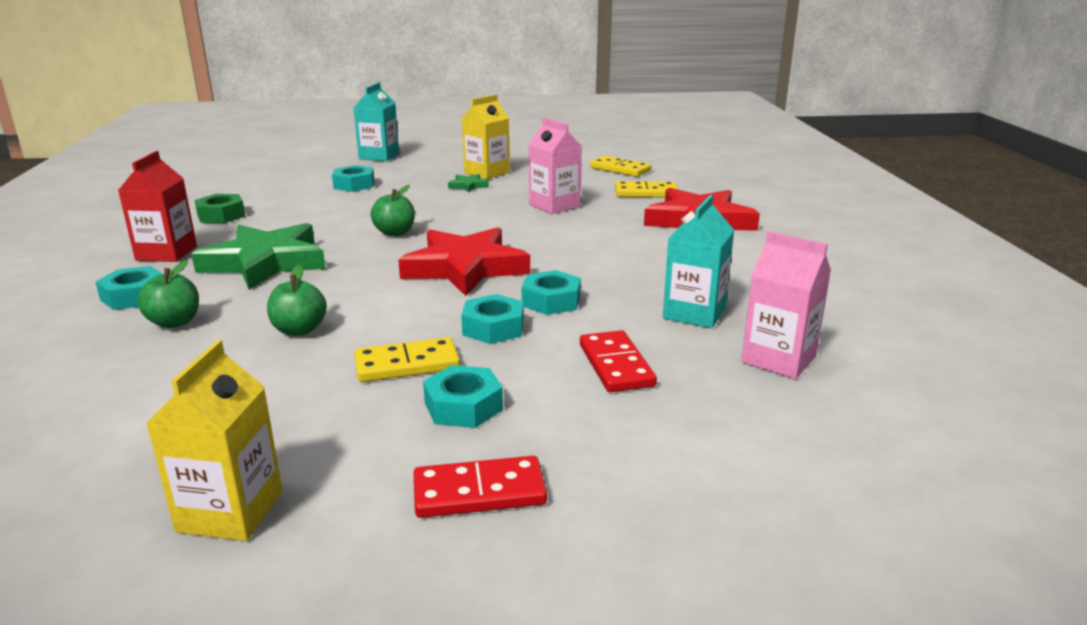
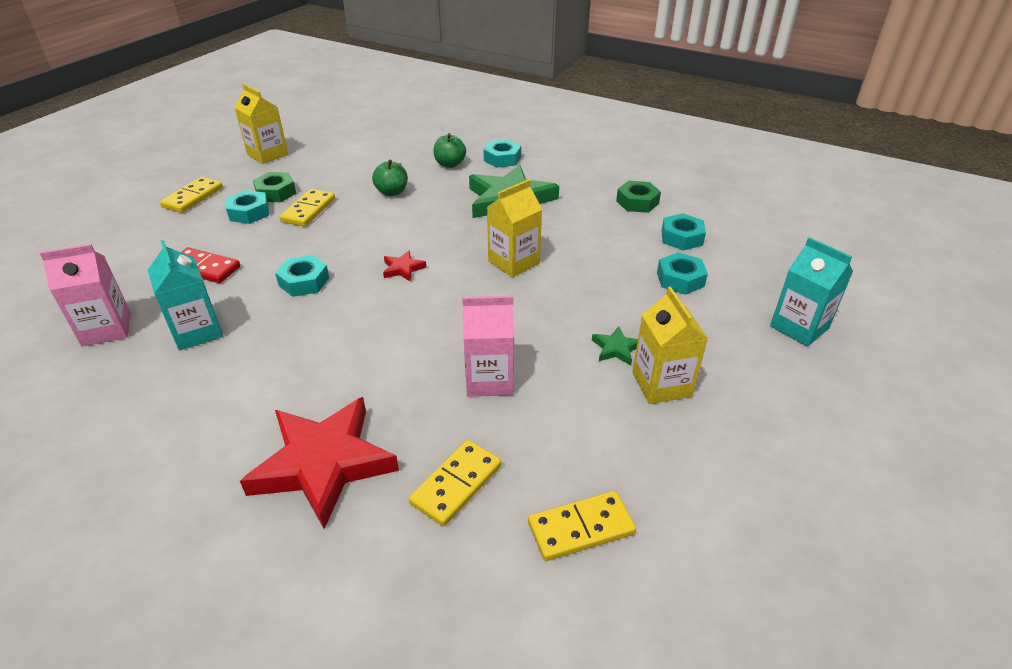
camera: 125 degrees right, 15 degrees up
red carton [118,151,197,262] -> none
green apple [371,185,415,236] -> yellow carton [487,179,542,277]
red star [398,227,530,296] -> red star [383,250,426,282], size x0.41
red domino [414,456,547,518] -> yellow domino [160,177,223,213]
turquoise nut [461,294,524,344] -> turquoise nut moved to [661,213,706,251]
none -> green nut [253,172,296,202]

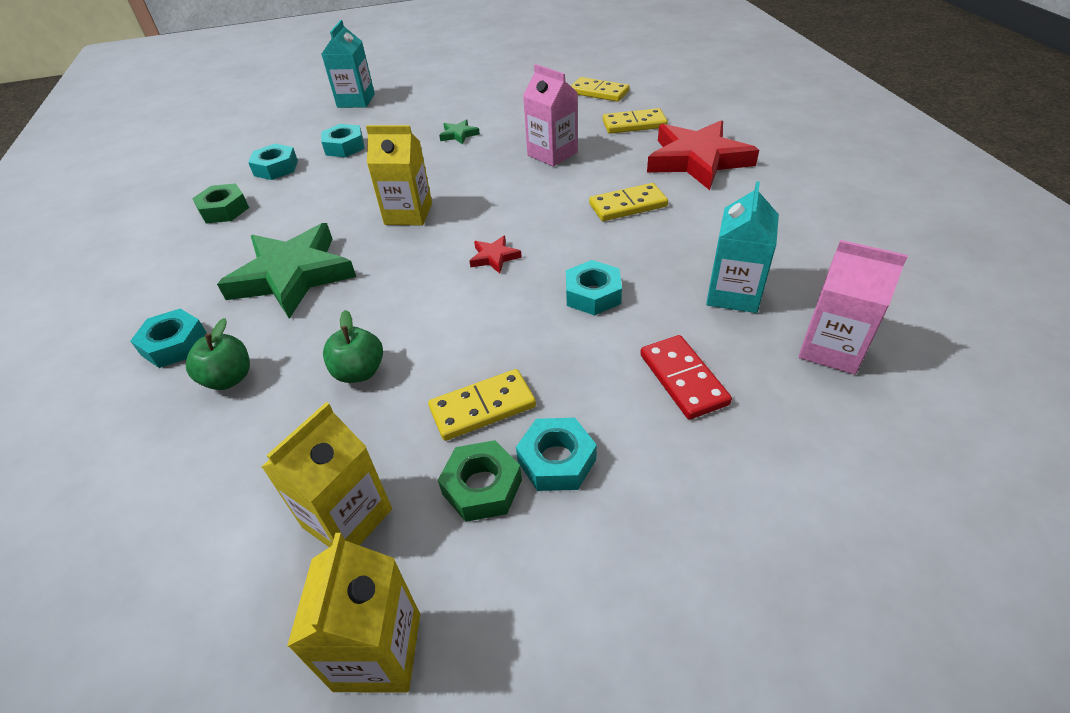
camera: 130 degrees left, 5 degrees up
yellow domino [160,177,223,213] -> yellow domino moved to [589,183,668,221]
yellow carton [632,287,708,404] -> yellow carton moved to [262,402,392,547]

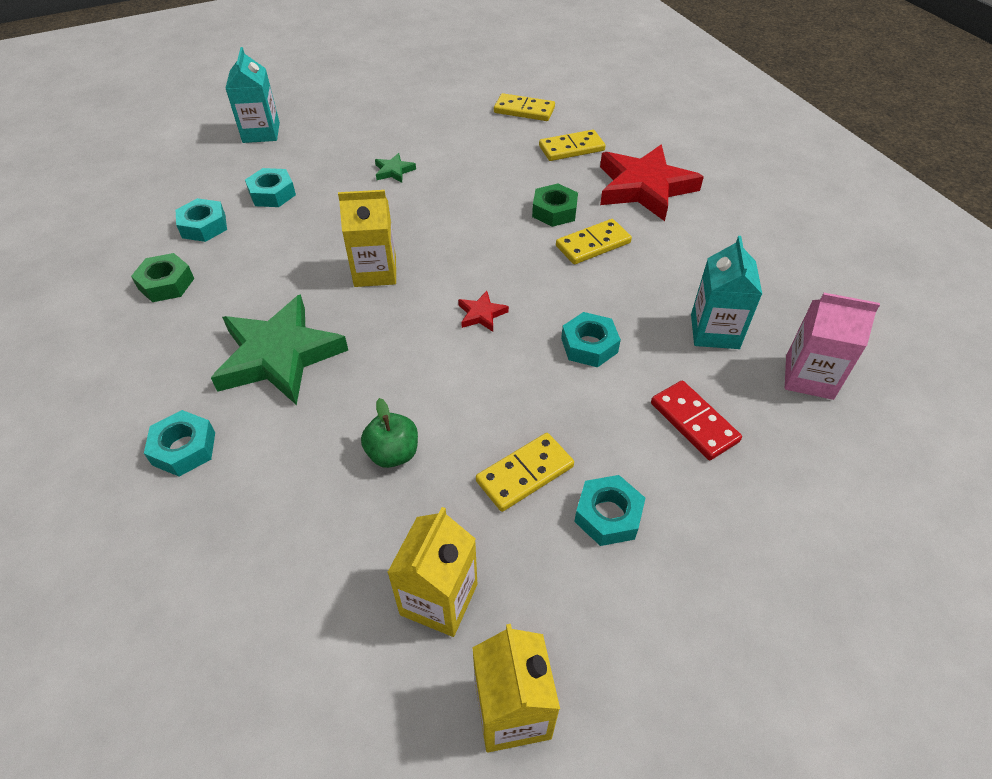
camera: 15 degrees left, 5 degrees up
green apple [186,318,250,390] -> none
green nut [438,440,522,522] -> green nut moved to [532,184,578,227]
pink carton [523,64,578,167] -> none

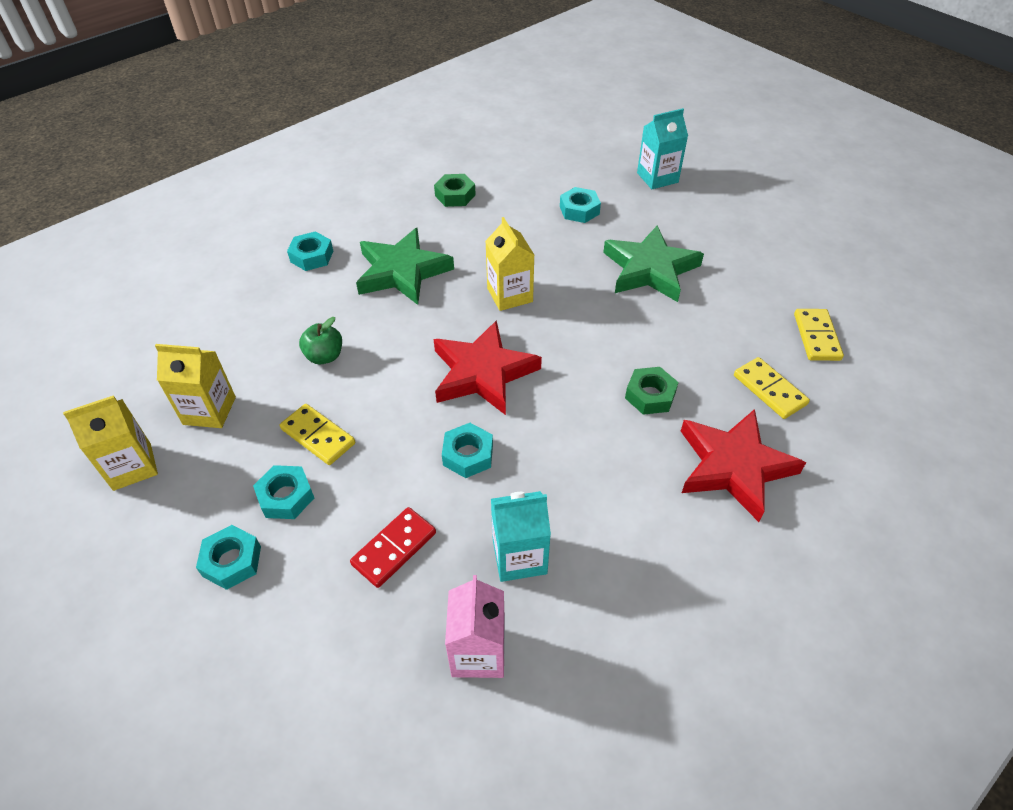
camera: 75 degrees right, 0 degrees up
turquoise nut [176,198,227,242] -> turquoise nut moved to [196,525,261,590]
green star [375,153,416,183] -> green star [603,226,704,302], size x2.41
red star [458,291,509,332] -> red star [434,320,542,415], size x2.41
yellow domino [556,219,632,264] -> none

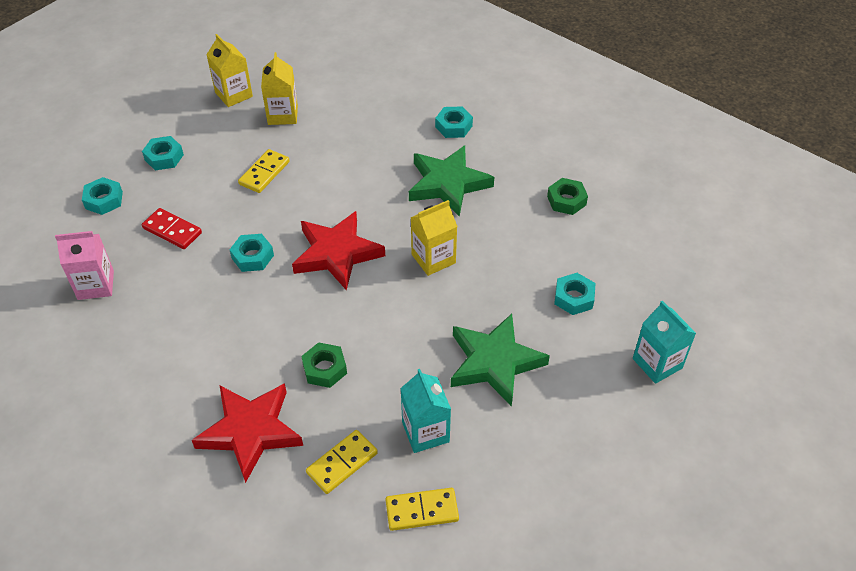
camera: 80 degrees right, 0 degrees up
turquoise nut [253,465,314,519] -> turquoise nut moved to [82,177,123,215]
green apple [299,317,342,364] -> none
turquoise carton [491,491,551,582] -> turquoise carton moved to [400,369,451,453]

